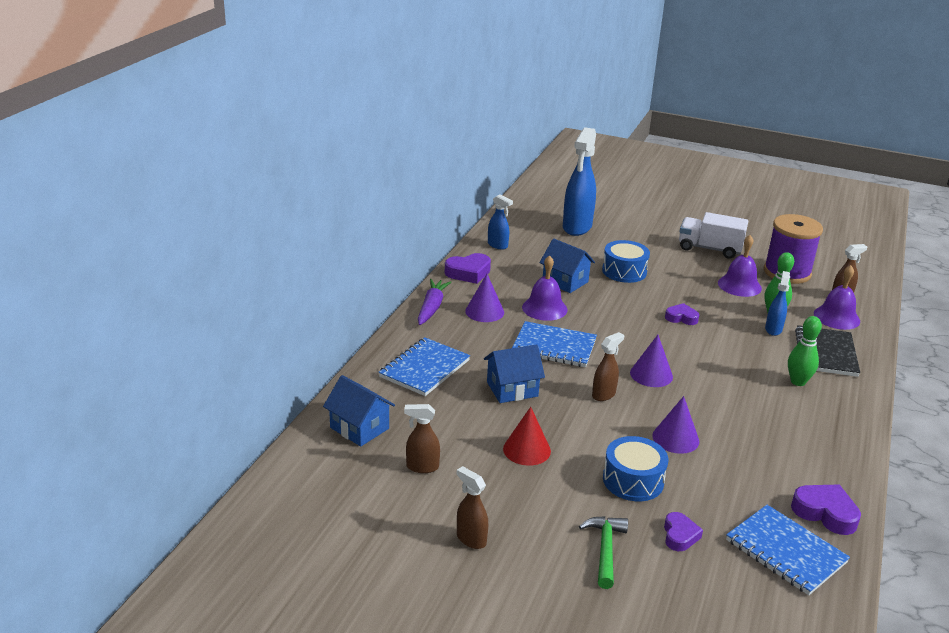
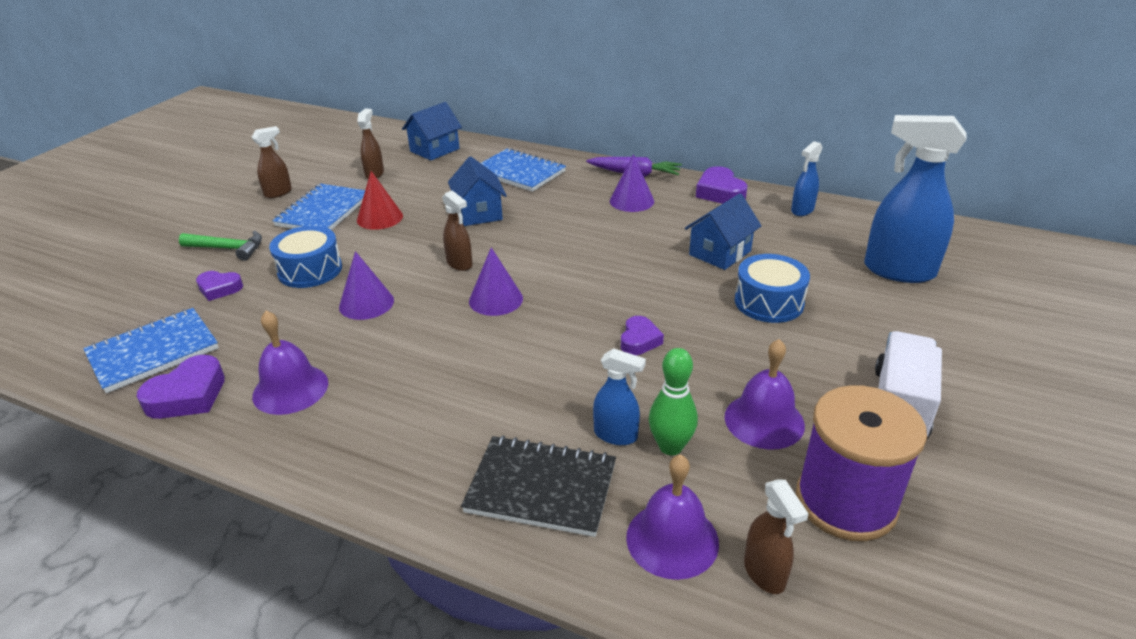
camera: 95 degrees right, 5 degrees up
blue notebook [512,321,597,367] -> blue notebook moved to [272,184,365,230]
purple bell [522,255,568,321] -> purple bell moved to [252,311,328,415]
green bowling pin [788,316,822,386] -> none

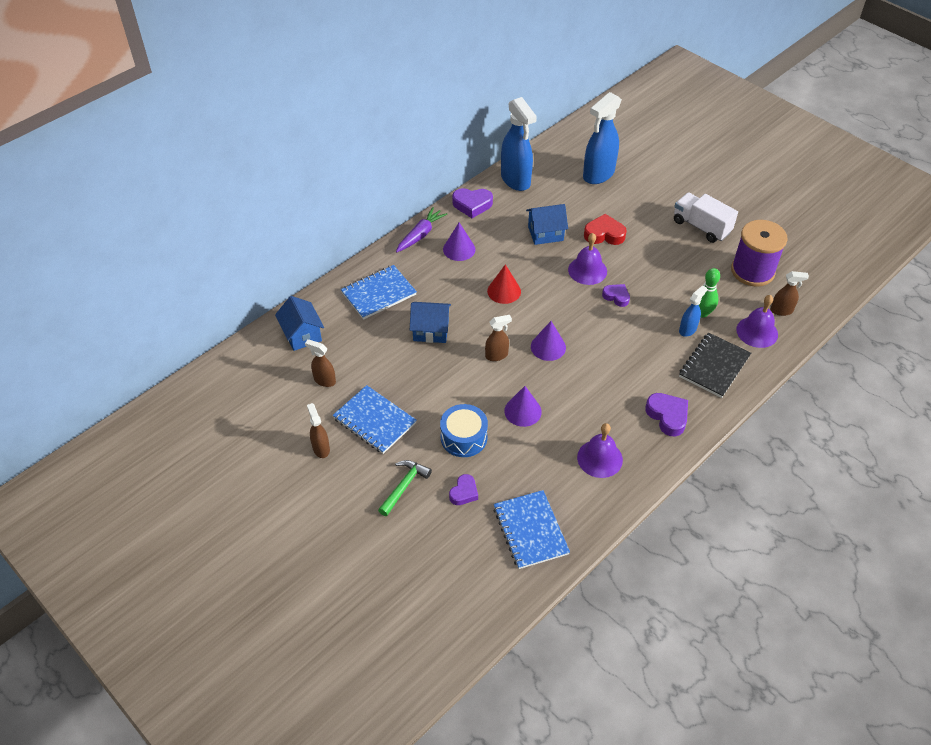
camera: 70 degrees left, 15 degrees up
purple heart [137,355,225,419] -> purple heart moved to [645,393,688,436]
red cone [357,171,403,230] -> red cone moved to [487,264,521,304]
blue house [685,193,762,270] -> blue house turned 75 degrees counterclockwise [526,204,568,245]
purple bell [725,339,805,450] -> purple bell moved to [568,233,607,285]
blue drum [735,254,810,323] -> red heart [584,214,627,245]
blue spray bottle [791,141,823,216] -> blue spray bottle [501,97,537,191], size x1.98

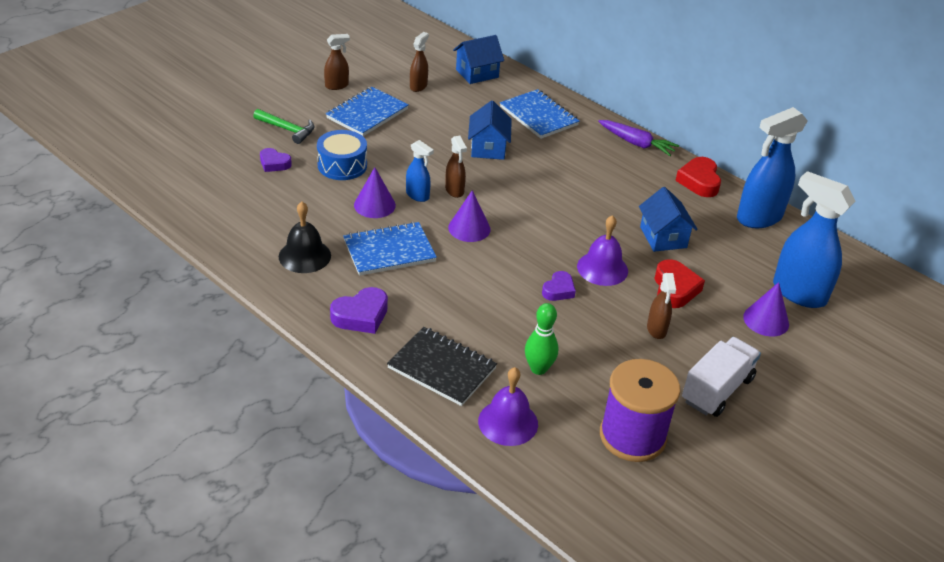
camera: 85 degrees right, 10 degrees down
purple cone [443,223,475,261] -> purple cone moved to [743,282,789,337]
purple heart [452,188,493,218] -> red heart [675,157,721,197]
red cone [487,264,521,304] -> none
blue notebook [493,490,570,569] -> blue notebook moved to [343,222,437,276]
purple bell [577,423,623,478] -> black bell [279,202,331,273]
blue spray bottle [679,285,707,337] -> blue spray bottle moved to [406,140,434,202]
brown spray bottle [771,271,809,316] -> brown spray bottle moved to [647,273,676,339]

